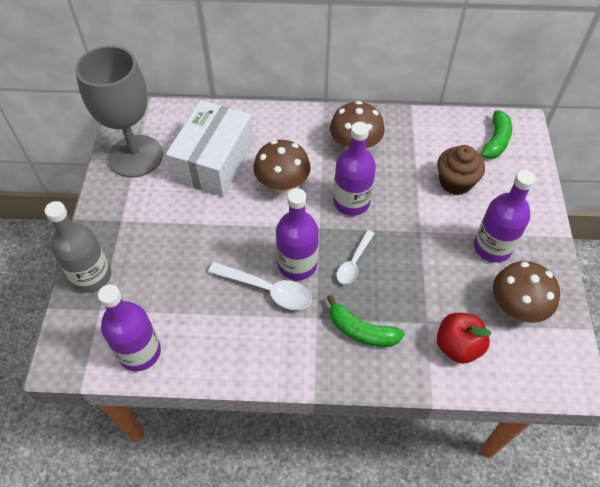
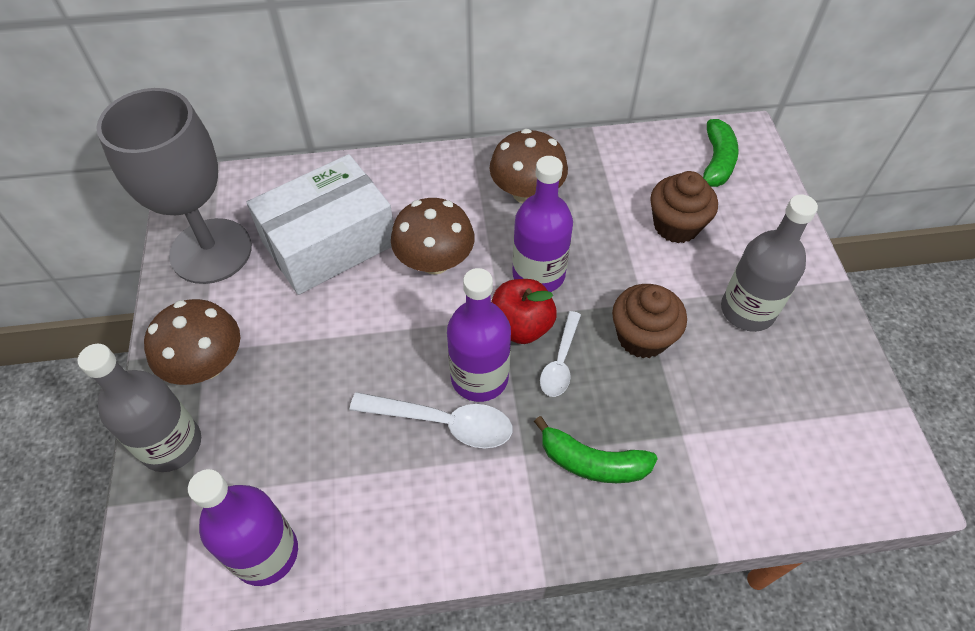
camera: 10 degrees left, 0 degrees up
white box [166,100,254,197] -> white box turned 45 degrees clockwise [246,154,394,295]
red apple [437,313,492,364] -> red apple moved to [491,279,557,344]
purple bottle [474,170,536,263] -> grey bottle [721,195,818,332]
brown mushroom [493,261,560,323] -> brown mushroom moved to [144,299,240,385]
none -> brown cupcake [612,284,687,358]

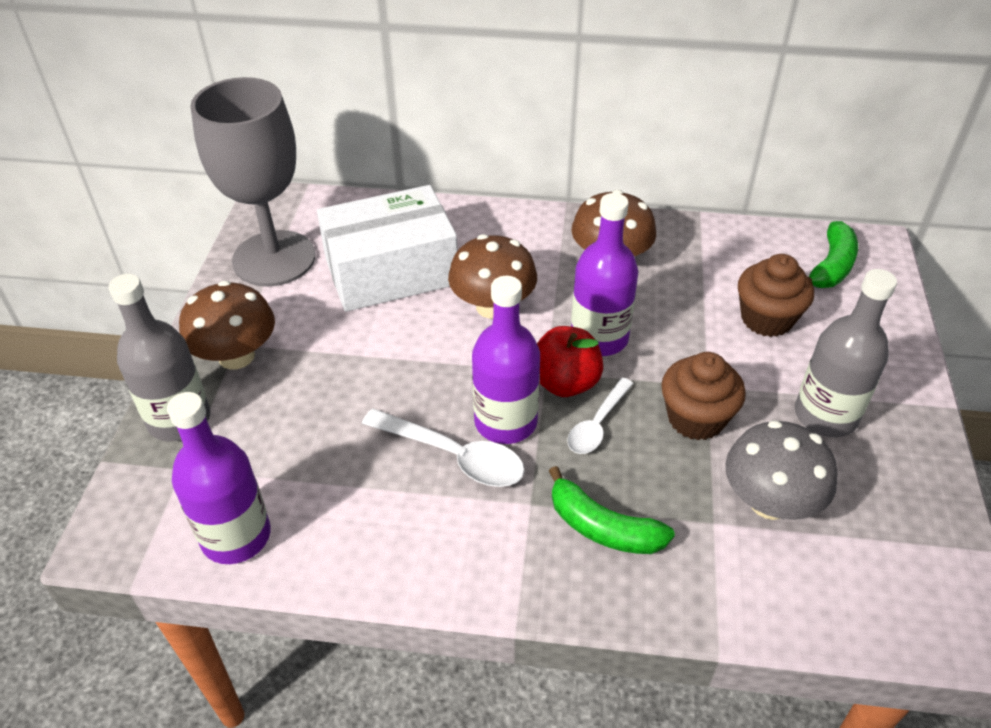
camera: 15 degrees right, 10 degrees down
none -> grey mushroom [725,420,838,520]

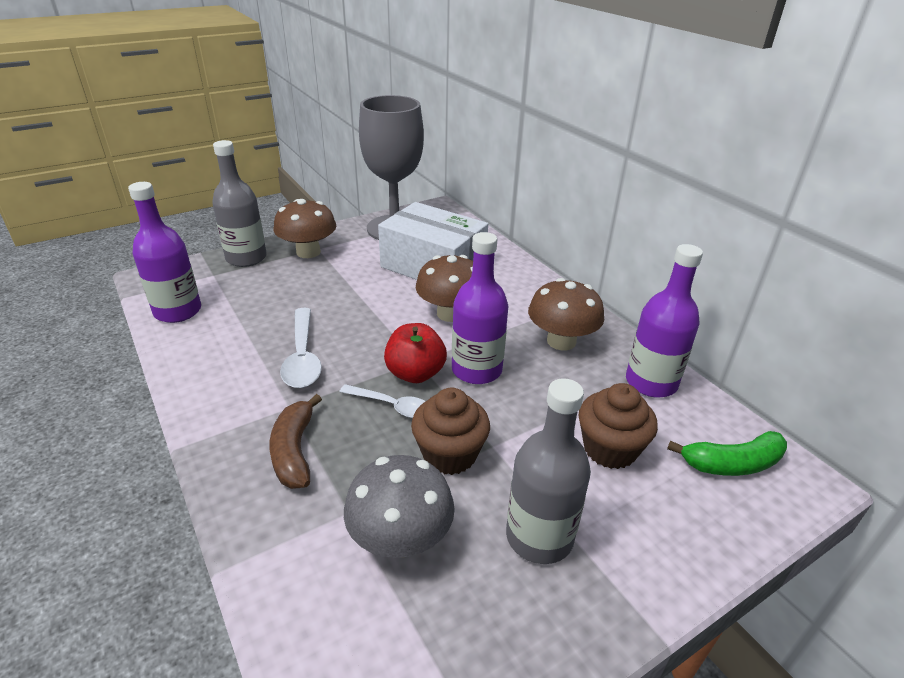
camera: 50 degrees right, 10 degrees down
purple bottle [472,276,540,444] -> purple bottle moved to [626,244,703,398]
green banana [549,466,675,554] -> brown banana [269,394,322,489]
white spoon [567,378,634,454] -> white spoon turned 150 degrees counterclockwise [339,384,425,418]

